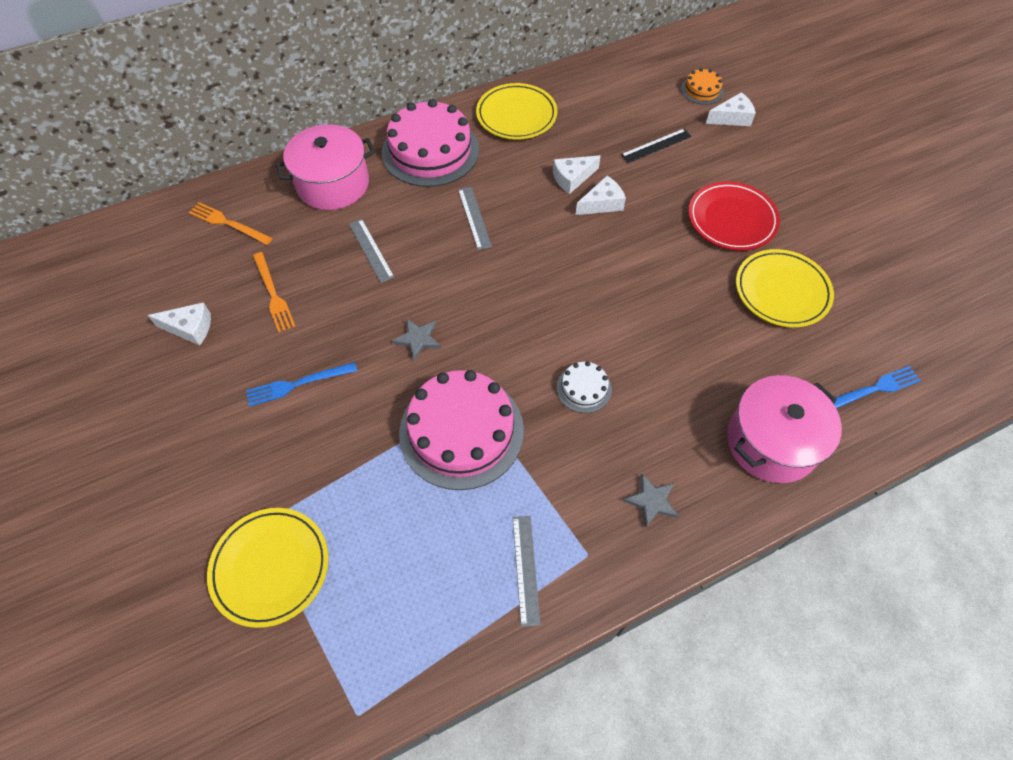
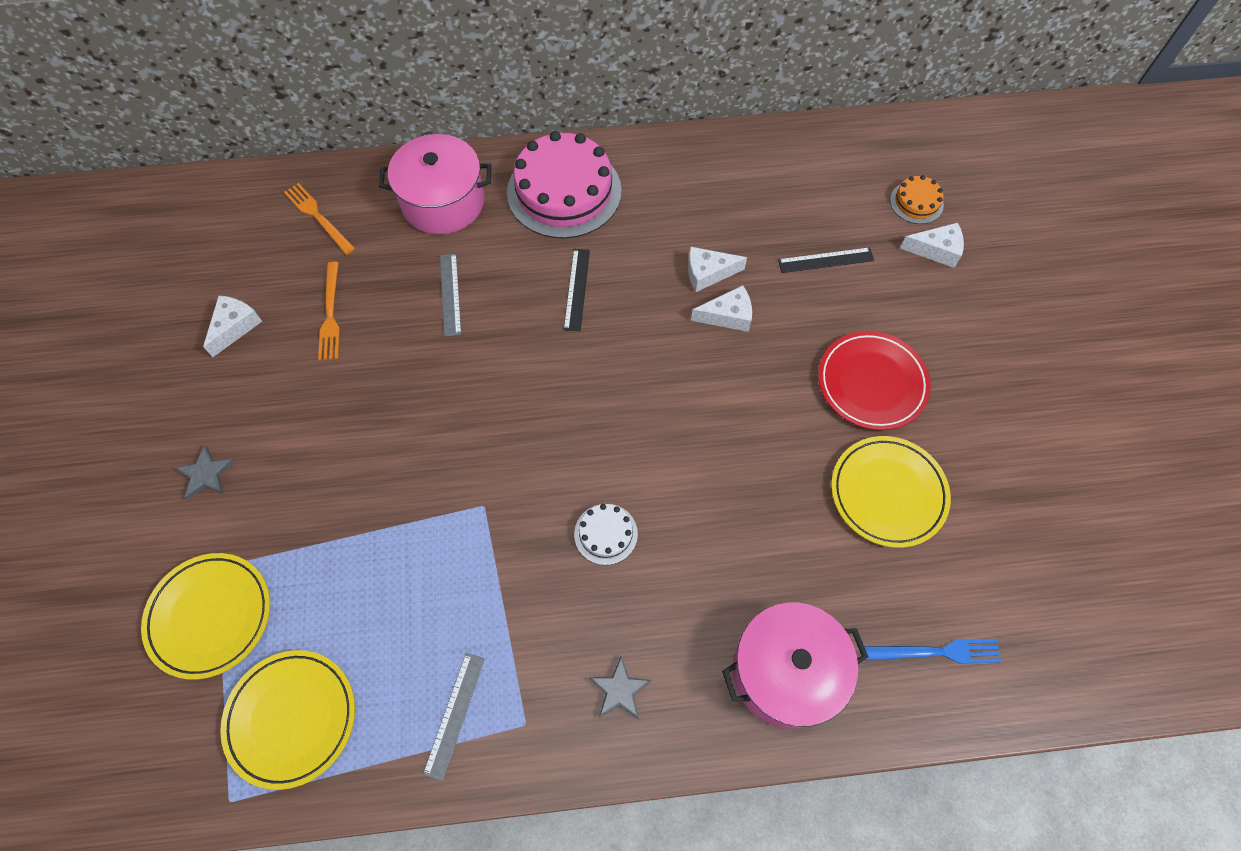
camera: 20 degrees right, 5 degrees up
white cheese [148,302,211,346] -> white cheese turned 90 degrees counterclockwise [203,296,262,357]
blue fork [246,362,357,407] -> none
grey star [392,318,441,360] -> grey star moved to [175,445,235,500]
pink cake [399,370,524,490] -> none
grey ruler [458,187,492,250] -> black ruler [564,249,590,331]
yellow plate [476,83,557,139] -> yellow plate moved to [220,650,355,790]

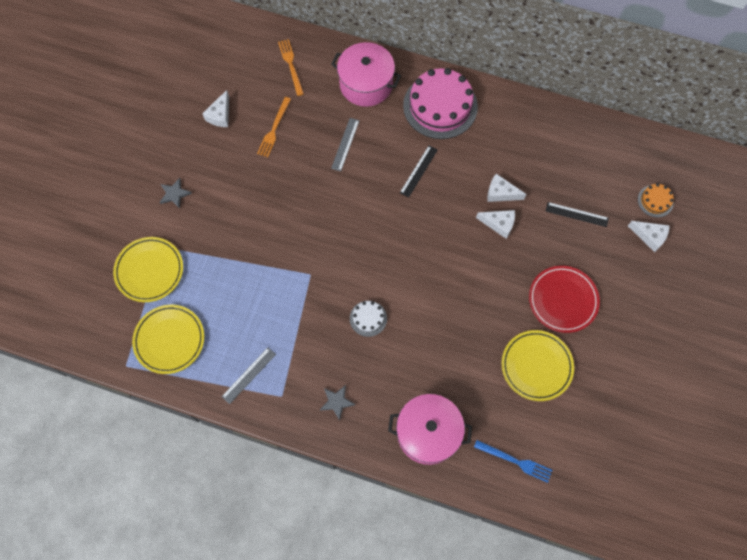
camera: 25 degrees right, 5 degrees up
white cheese [203,296,262,357] -> white cheese turned 150 degrees clockwise [202,90,229,127]

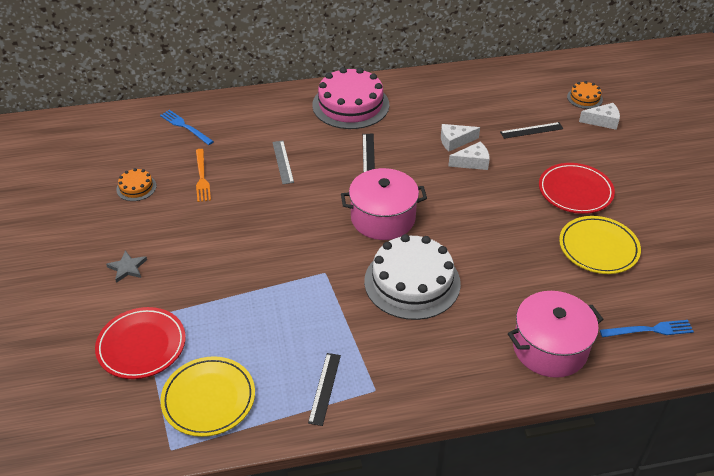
camera: 30 degrees left, 25 degrees down
yellow plate [113,237,183,302] -> red plate [95,307,186,379]
white cheese [202,90,229,127] -> orange cake [116,168,157,201]
grey ruler [221,348,276,404] -> black ruler [308,353,341,426]
orange fork [278,39,304,96] -> blue fork [160,110,214,145]
grey star [320,385,355,421] -> none
pink pot [331,42,401,107] -> pink pot moved to [341,168,427,240]
white cake [350,301,387,337] -> white cake [364,234,461,320], size x2.18

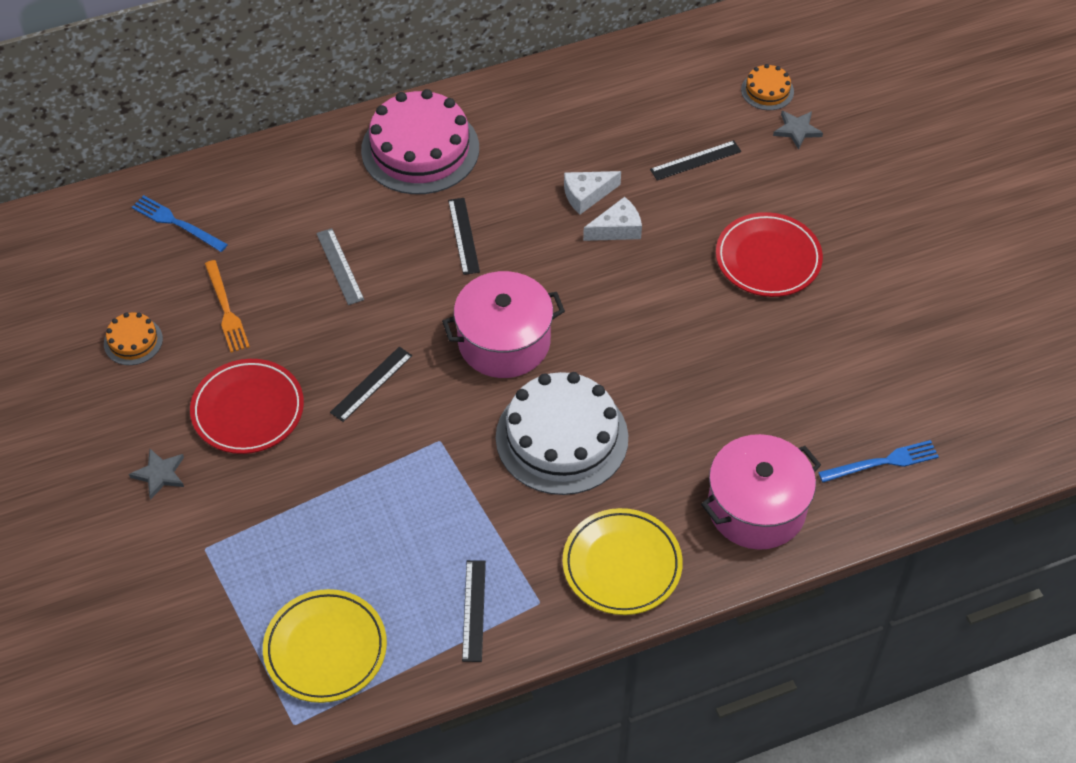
camera: 10 degrees left, 10 degrees up
red plate [95,307,186,379] -> red plate moved to [190,359,304,454]
yellow plate [559,216,641,274] -> yellow plate moved to [562,508,683,615]
white cheese [579,103,620,130] -> grey star [773,111,823,150]
none -> black ruler [330,347,412,422]

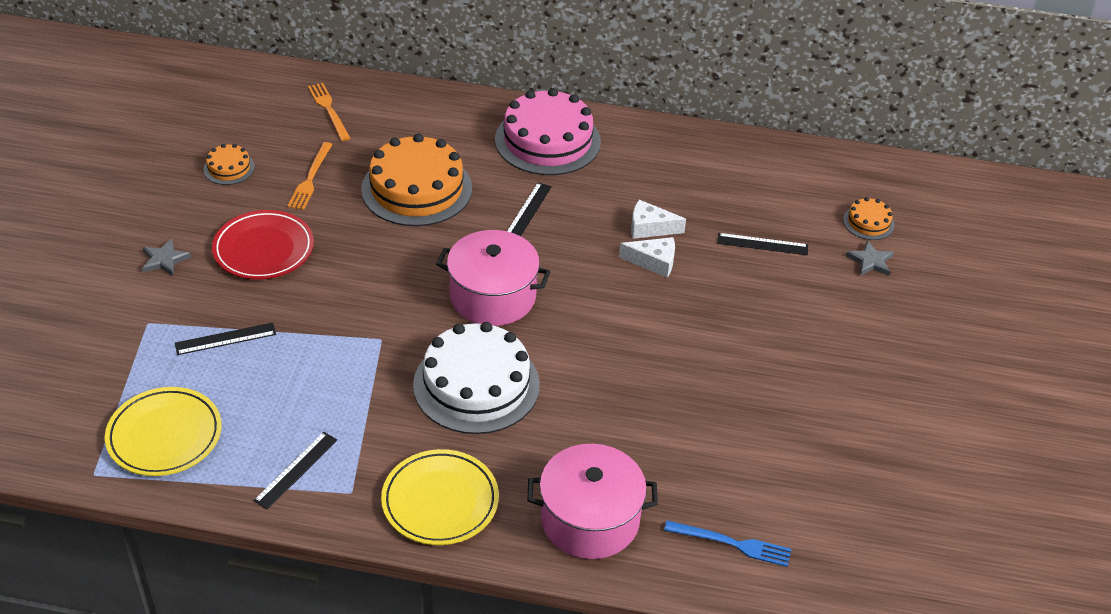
camera: 30 degrees right, 10 degrees down
blue fork [132,195,228,252] -> orange fork [308,83,350,141]
grey ruler [316,228,364,305] -> orange cake [361,134,472,226]
black ruler [330,347,412,422] -> black ruler moved to [175,323,276,355]
red plate [716,212,823,297] -> none

